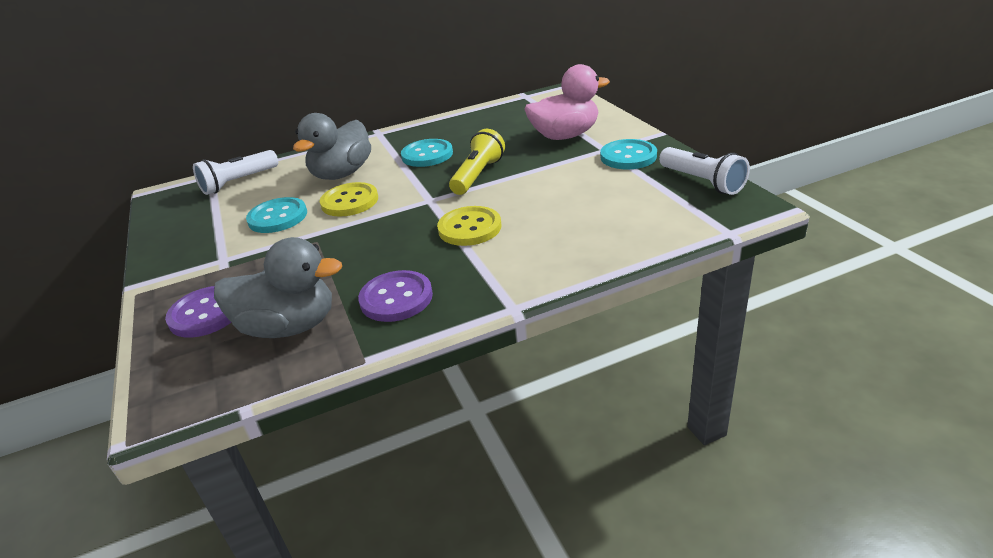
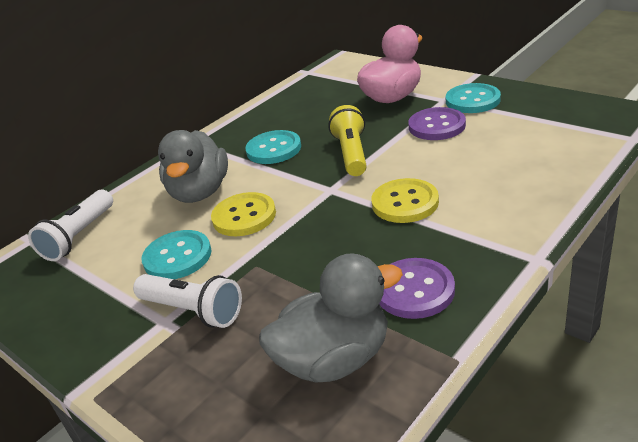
camera: 25 degrees left, 0 degrees up
purple button [165,286,231,338] -> purple button moved to [408,107,466,140]
white flashlight [659,147,750,195] -> white flashlight moved to [133,274,242,328]

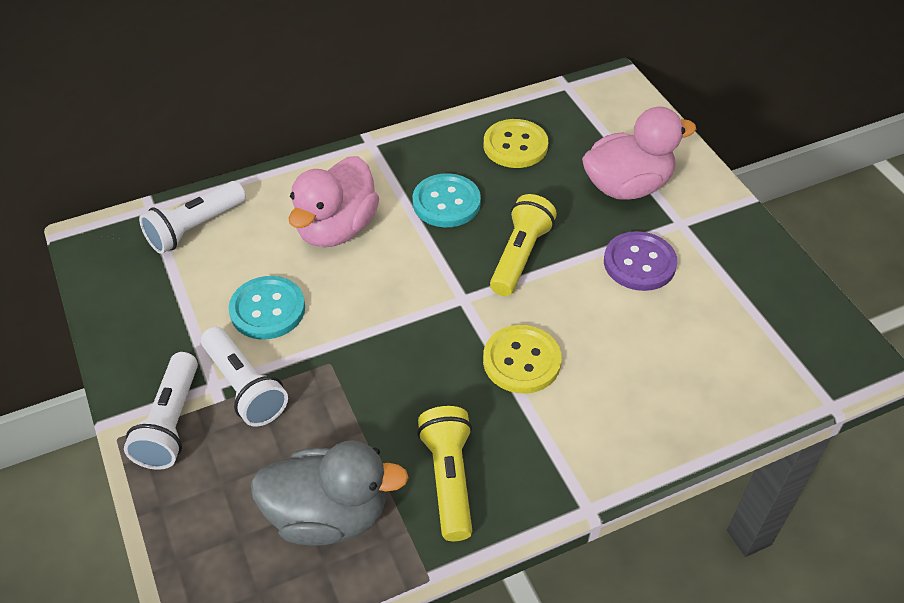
camera: 20 degrees right, 15 degrees up
grey duck [158,130,228,203] -> pink duck [289,156,379,247]
yellow button [211,192,276,236] -> yellow button moved to [483,119,548,168]
purple button [379,258,455,319] -> yellow flashlight [417,406,472,541]
turquoise button [446,83,501,113] -> none
none -> white flashlight [124,352,198,470]

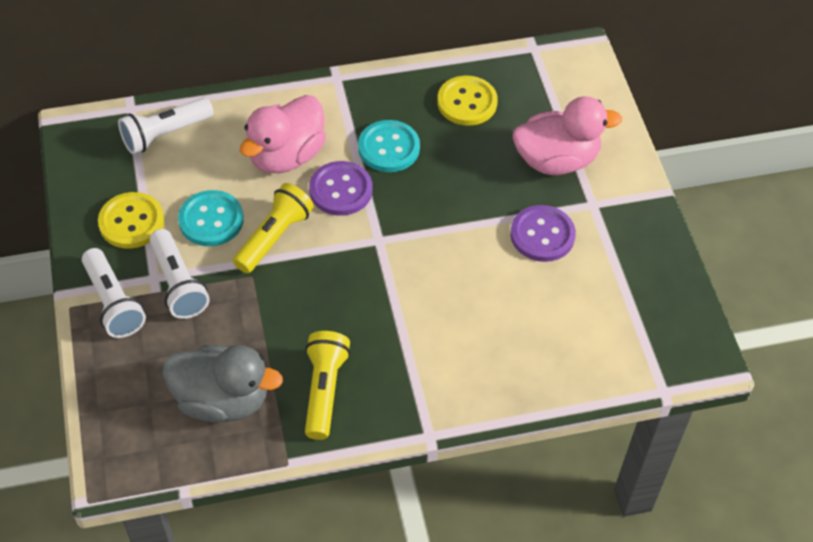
camera: 10 degrees right, 5 degrees up
white flashlight [124,352,198,470] -> white flashlight turned 45 degrees counterclockwise [82,248,146,338]
yellow button [483,325,562,393] -> yellow button moved to [98,192,164,249]
yellow flashlight [490,194,557,296] -> yellow flashlight moved to [233,183,314,273]
none -> purple button [309,161,373,216]

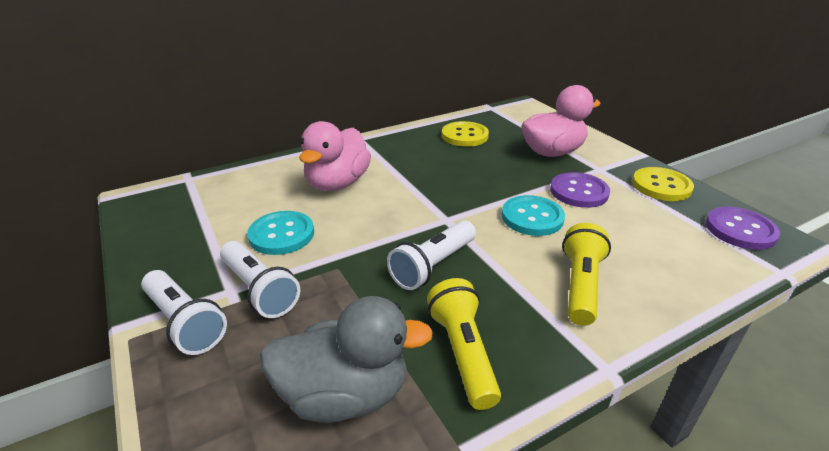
camera: 15 degrees left, 20 degrees down
yellow button [98,192,164,249] -> yellow button moved to [632,167,694,201]
white flashlight [118,98,214,154] -> white flashlight moved to [387,220,476,290]
yellow flashlight [233,183,314,273] -> yellow flashlight moved to [562,223,611,326]
purple button [309,161,373,216] -> purple button moved to [706,206,780,250]
turquoise button [358,120,420,172] -> turquoise button moved to [502,195,565,236]

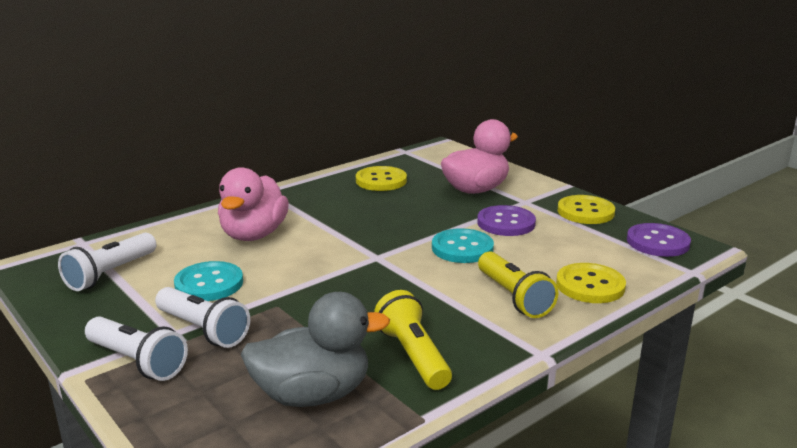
camera: 10 degrees left, 10 degrees down
white flashlight [387,220,476,290] -> white flashlight moved to [58,233,156,291]
yellow flashlight [562,223,611,326] -> yellow flashlight turned 150 degrees clockwise [478,251,559,318]
none -> yellow button [556,263,626,303]

